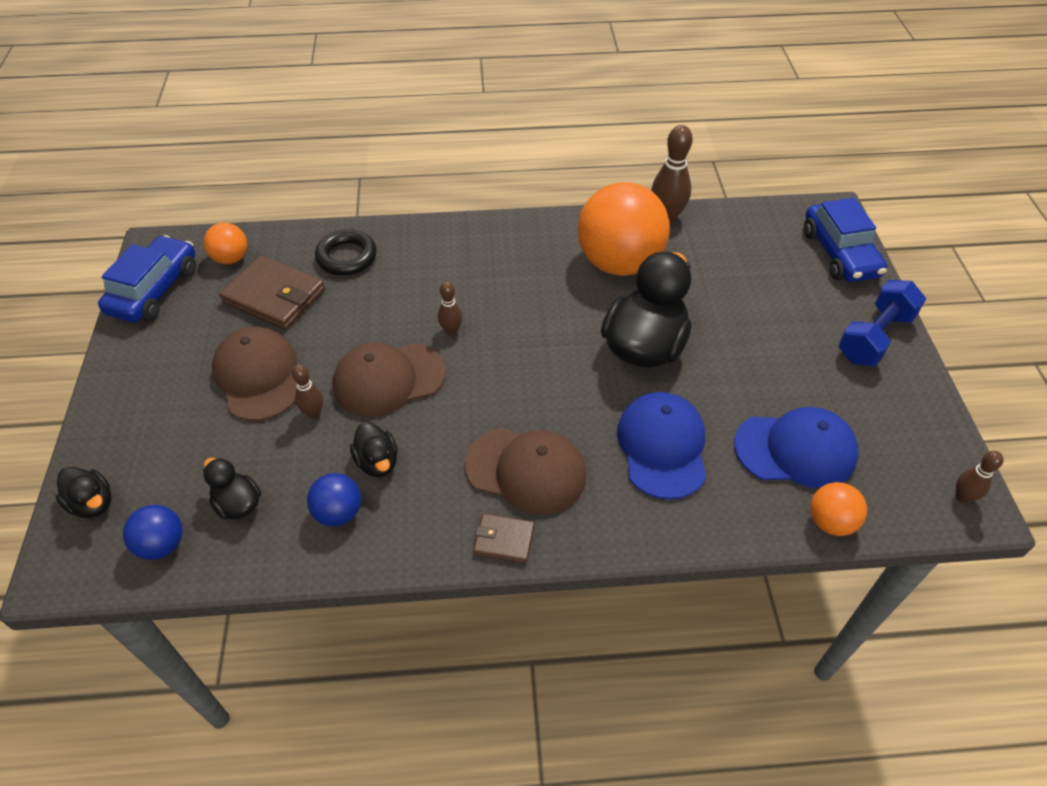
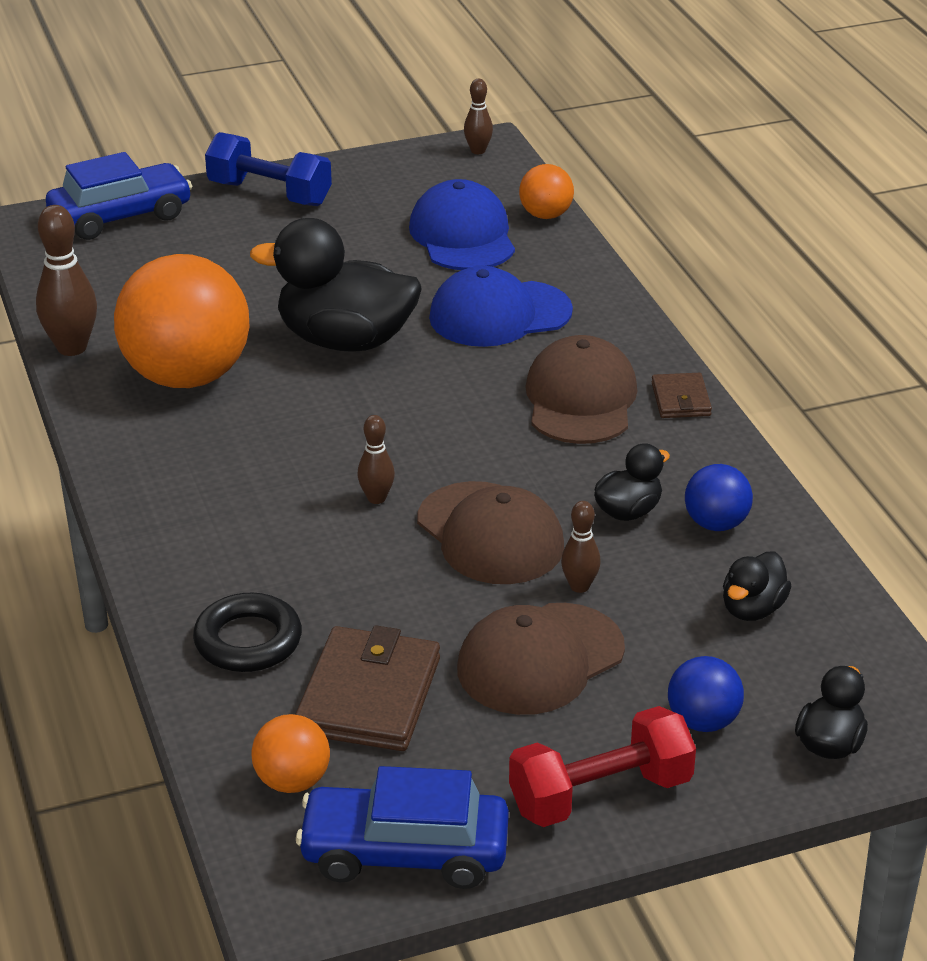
camera: 105 degrees left, 15 degrees down
blue ball [123,505,183,560] -> blue ball moved to [668,656,744,732]
none -> red dumbbell [509,706,696,827]

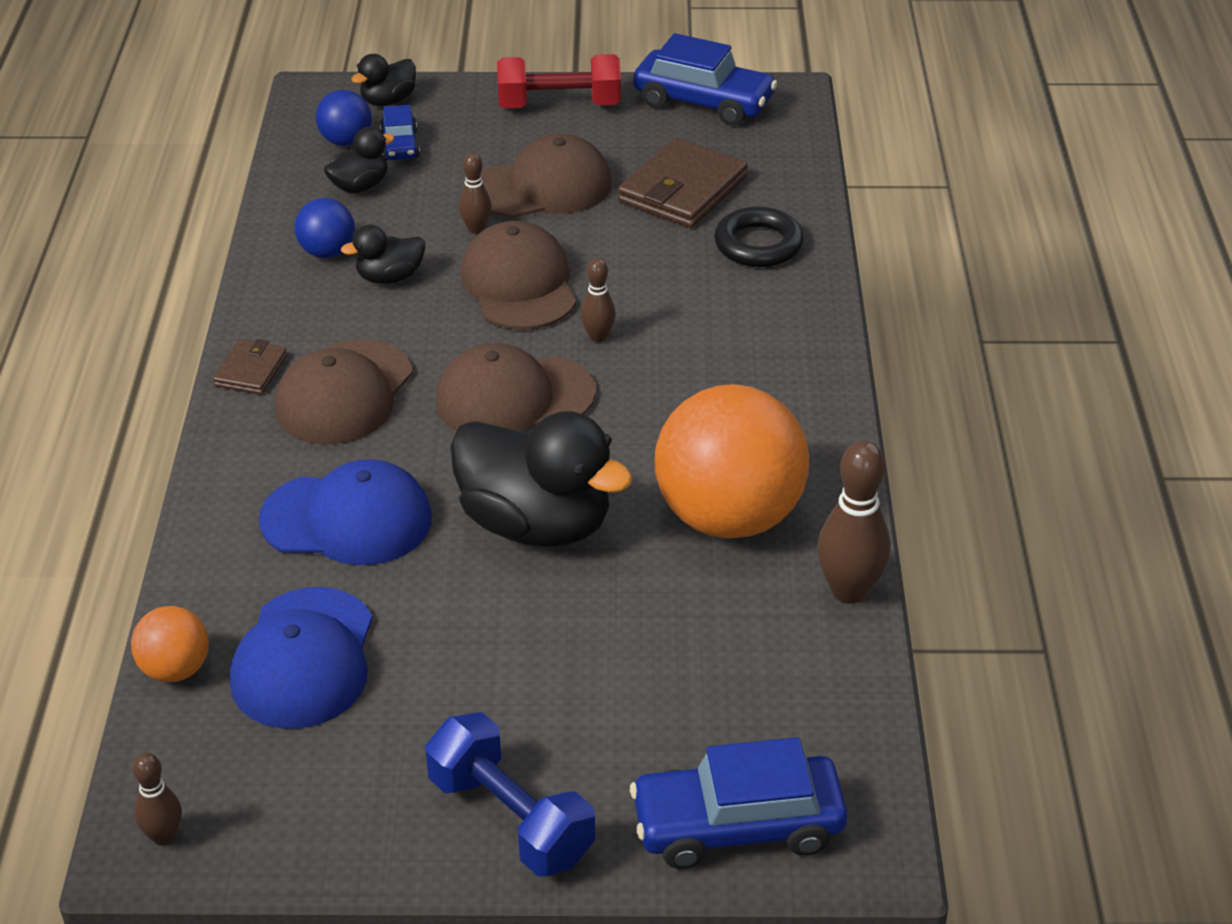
camera: 160 degrees left, 5 degrees up
orange ball [251,714,330,793] -> none
blue ball [668,656,744,732] -> blue ball moved to [316,90,372,146]
none -> blue car [380,105,420,160]
none -> brown cap [436,343,596,432]

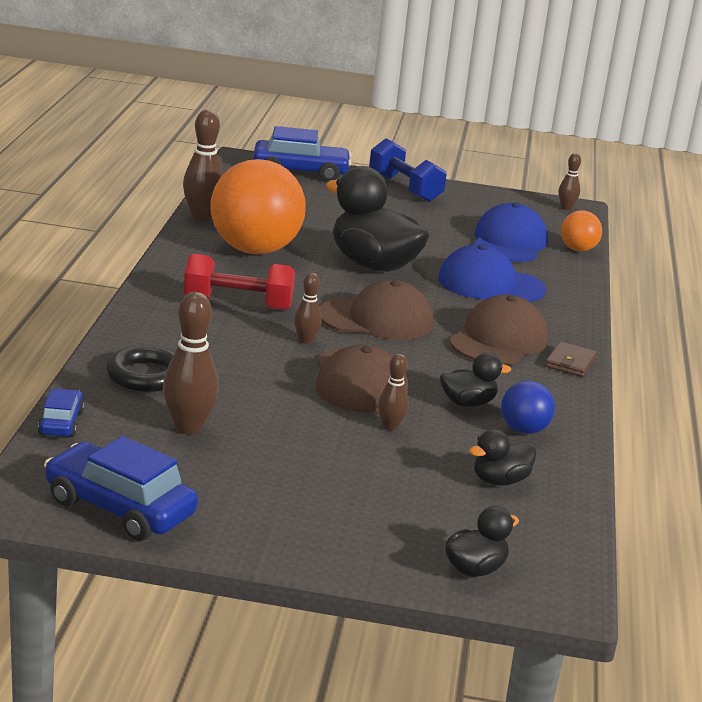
camera: 175 degrees left, 15 degrees down
blue ball [316,90,372,146] -> none
blue car [380,105,420,160] -> blue car moved to [38,389,85,437]
brown cap [481,134,612,218] -> none
red dumbbell [497,54,621,108] -> red dumbbell moved to [184,254,295,311]
brown wallet [618,138,748,228] -> brown bowling pin [163,292,219,434]

